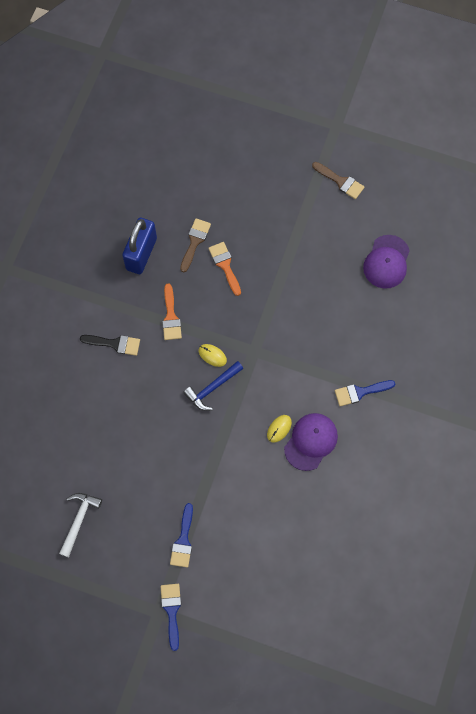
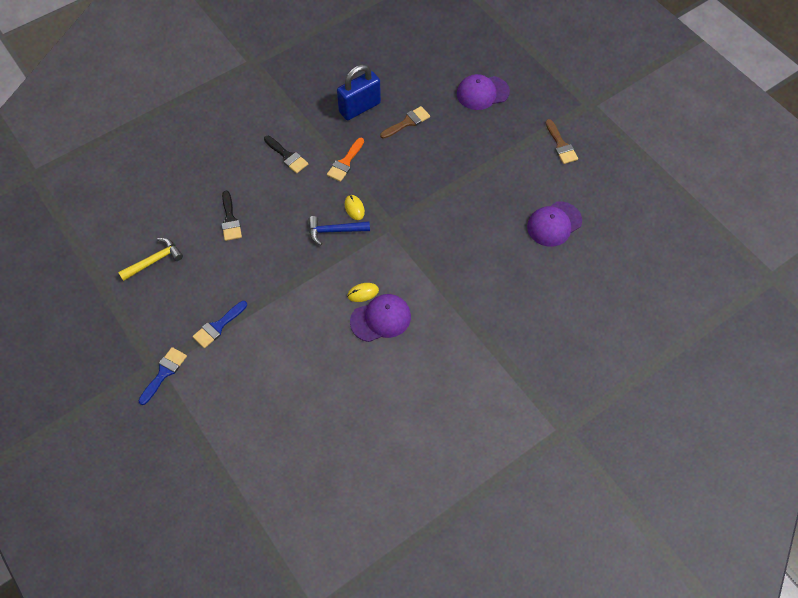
camera: 35 degrees right, 10 degrees down
white hammer [59,493,102,557] -> yellow hammer [118,238,183,281]
orange brush [208,242,241,296] -> none
blue brush [335,380,395,406] -> none
none -> black brush [222,191,242,241]
none -> purple cap [457,74,510,110]

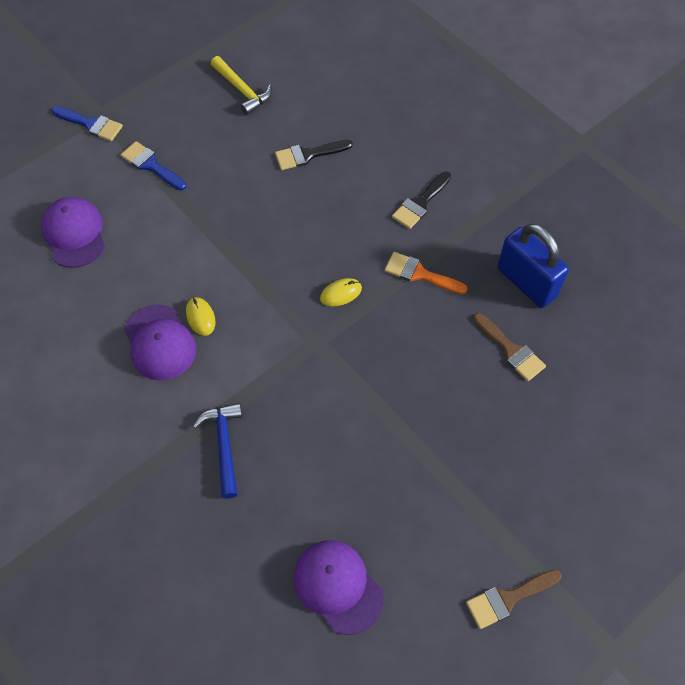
camera: 85 degrees right, 0 degrees up
blue hammer [308,216,370,245] -> blue hammer moved to [193,403,242,499]
purple cap [457,74,510,110] -> purple cap moved to [41,197,105,268]

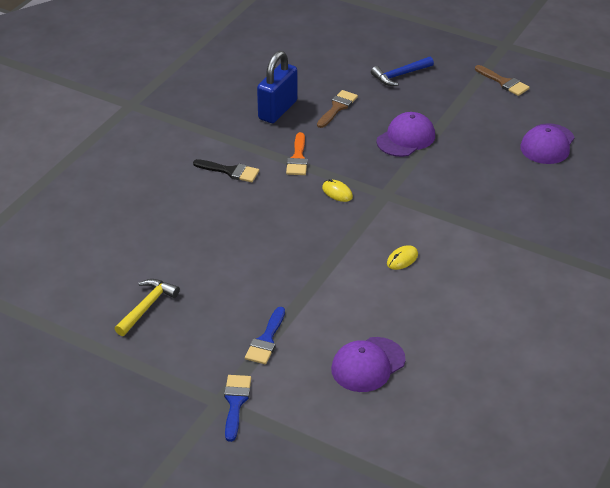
camera: 110 degrees left, 20 degrees down
purple cap [124,304,196,381] -> purple cap moved to [377,112,435,157]
blue hammer [193,403,242,499] -> blue hammer moved to [371,56,434,86]
black brush [275,140,353,170] -> none

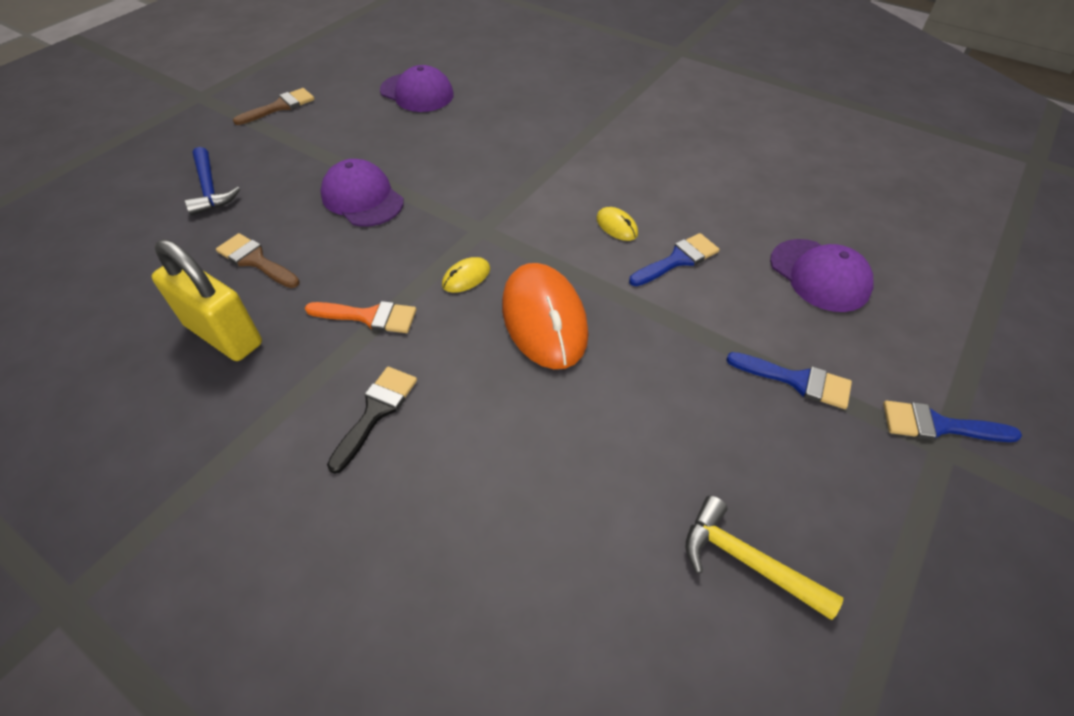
camera: 85 degrees left, 10 degrees up
blue padlock [257,51,298,123] -> yellow padlock [151,239,262,361]
none -> orange mouse [502,263,588,369]
none -> blue brush [629,233,719,286]

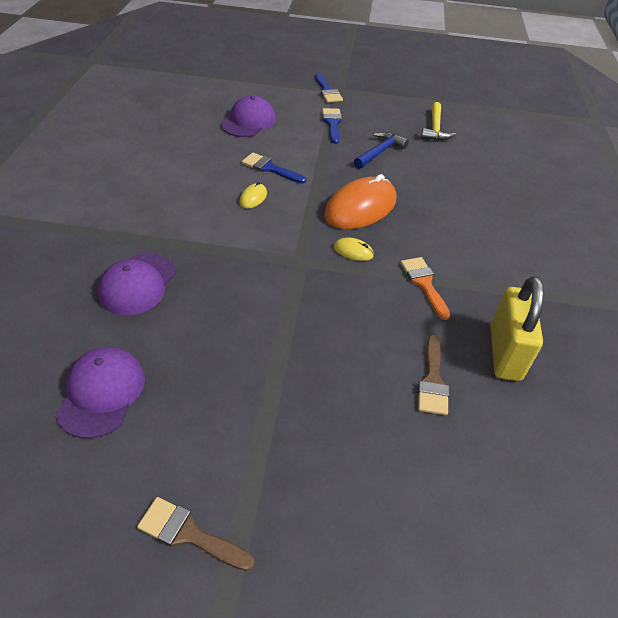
camera: 120 degrees left, 5 degrees down
blue hammer [185,147,240,216] -> blue hammer moved to [354,132,409,169]
purple cap [320,159,404,227] -> purple cap moved to [98,254,176,315]
black brush [327,367,417,474] -> none

